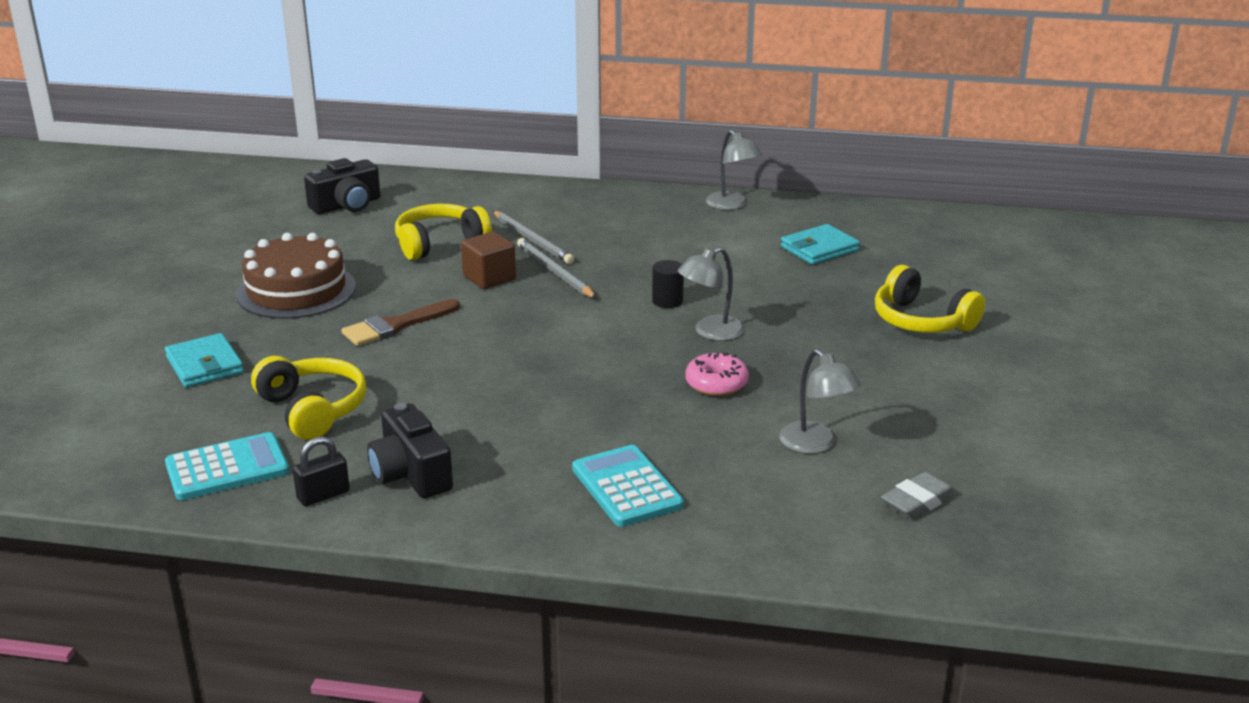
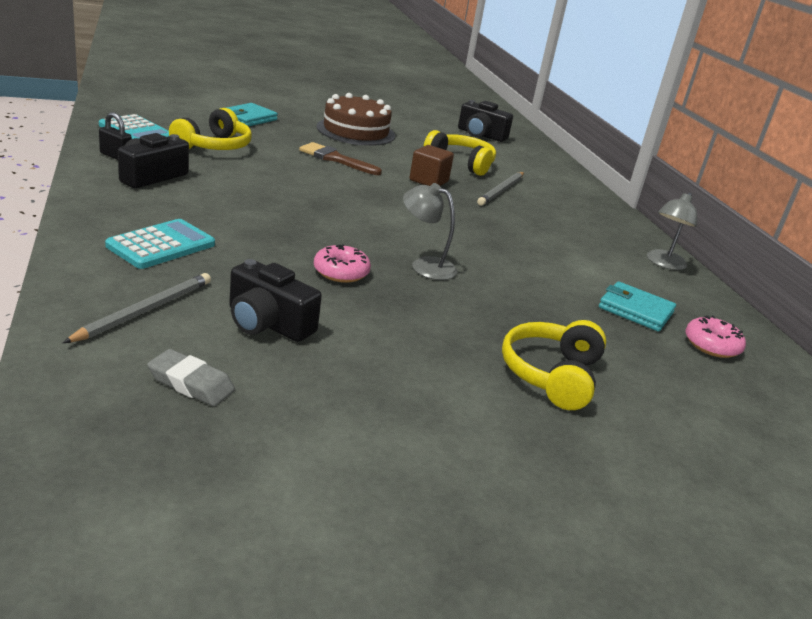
camera: 60 degrees right, 0 degrees up
grey pencil [517,238,597,299] -> grey pencil moved to [63,273,211,343]
black cylinder [652,260,684,308] -> none
grey lamp [779,349,861,454] -> black camera [229,259,322,342]
none -> pink donut [685,315,746,358]

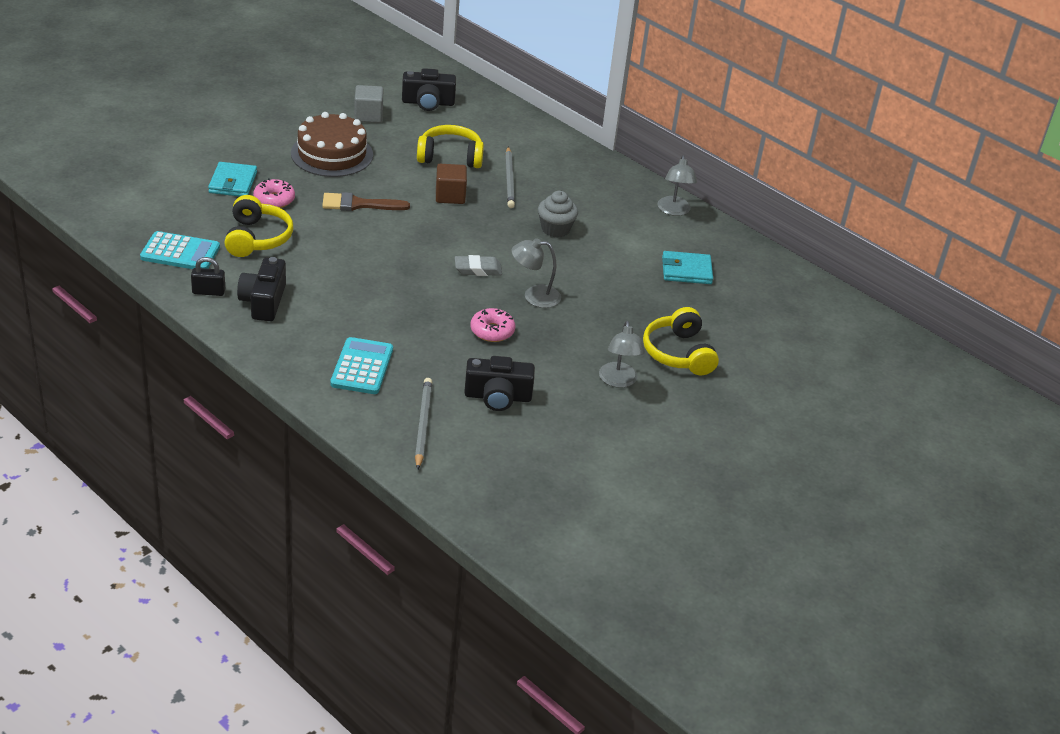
camera: 30 degrees left, 10 degrees up
grey eraser [147,349,235,406] -> grey eraser moved to [455,255,502,276]
pink donut [685,315,746,358] -> pink donut moved to [253,178,295,208]
none -> grey cube [354,85,384,123]
none -> grey cupcake [538,191,578,238]
none -> grey lamp [599,321,645,388]

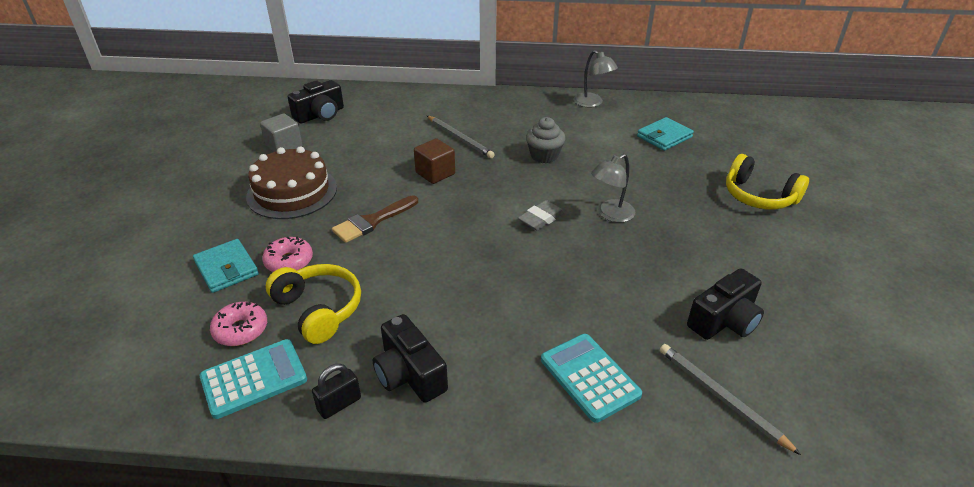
camera: 35 degrees left, 0 degrees up
yellow headphones [417,125,484,168] -> none
pink donut [471,308,515,342] -> pink donut moved to [210,302,267,346]
grey lamp [599,321,645,388] -> none

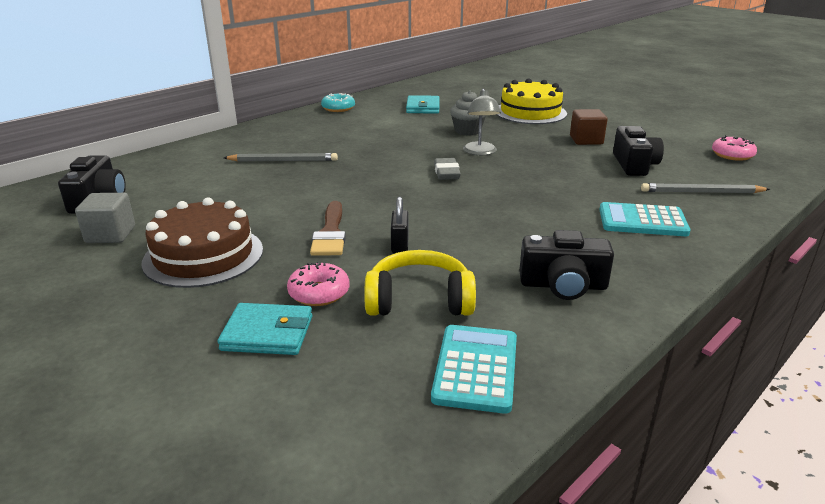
camera: 50 degrees left, 10 degrees down
pink donut [210,302,267,346] -> pink donut moved to [712,135,757,161]
black padlock [312,364,361,419] -> black padlock moved to [391,197,409,254]
brown cube [414,138,455,184] -> brown cube moved to [570,109,608,145]
grey cupcake [526,117,565,163] -> grey cupcake moved to [450,90,486,135]
grey lamp [573,50,618,107] -> turquoise donut [321,93,355,112]
yellow headphones [726,154,809,210] -> yellow cake [497,78,567,124]

